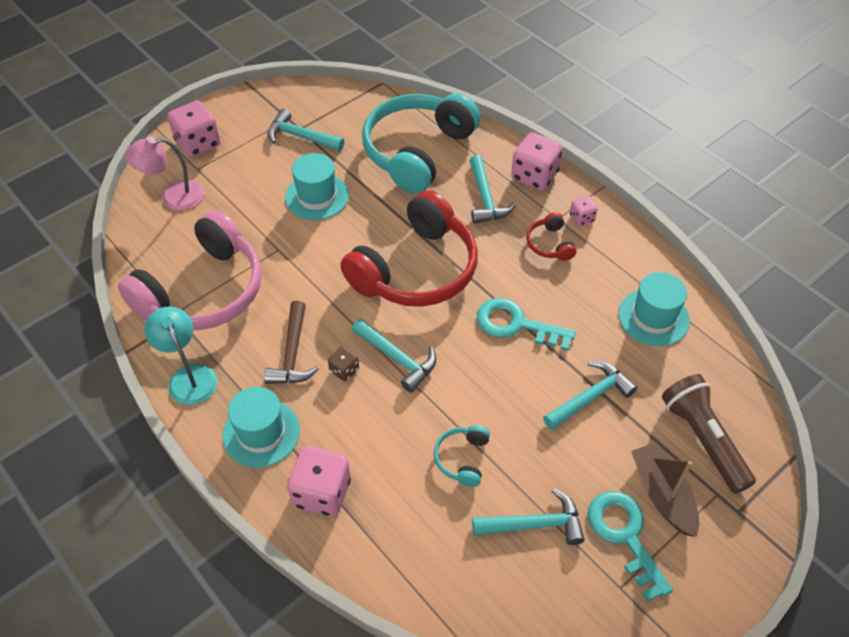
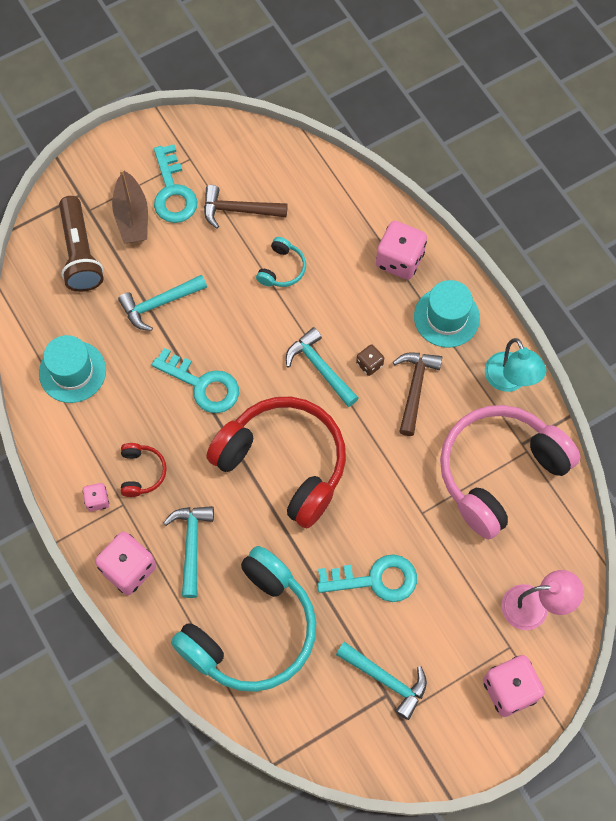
camera: 170 degrees left, 15 degrees up
turquoise hat [285,153,349,220] -> turquoise key [317,554,417,602]
red headphones [340,190,478,307] -> red headphones turned 75 degrees clockwise [206,397,346,528]
turquoise hammer [472,488,585,545] -> brown hammer [204,185,288,229]

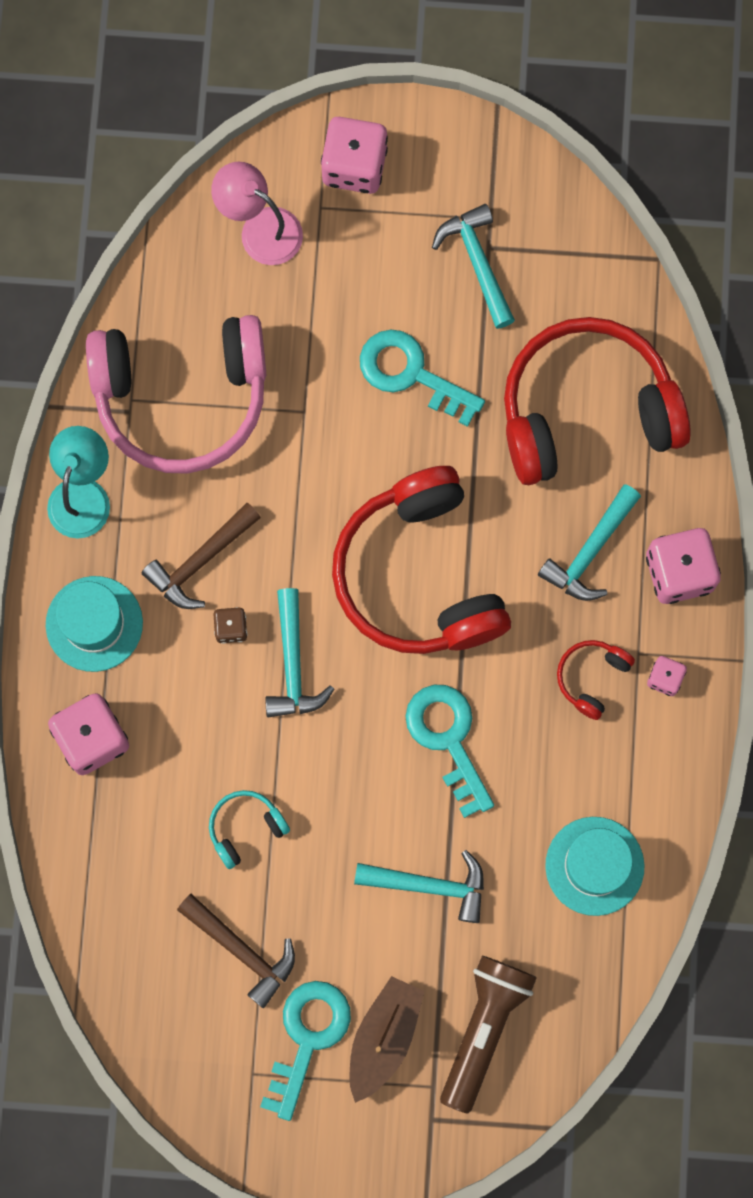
camera: 145 degrees left, 10 degrees up
turquoise headphones [171,546,316,692] -> red headphones [504,317,691,485]

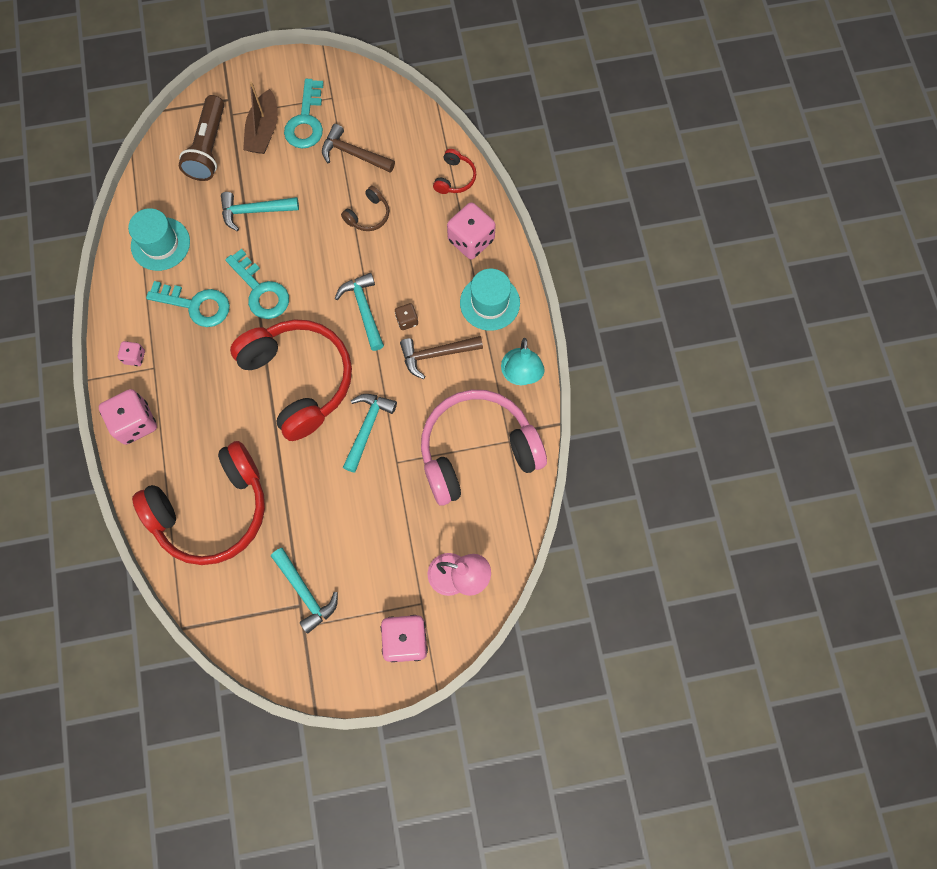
camera: 165 degrees right, 5 degrees down
brown hammer [141,503,261,609] -> brown hammer turned 135 degrees counterclockwise [400,336,483,379]
turquoise headphones [209,790,290,869] -> brown headphones [341,186,389,231]
turquoise key [360,330,485,427] -> turquoise key moved to [146,281,230,327]
turquoise hammer [538,484,641,601] -> turquoise hammer moved to [343,394,397,473]
red headphones [557,640,635,720] -> red headphones moved to [433,149,476,194]

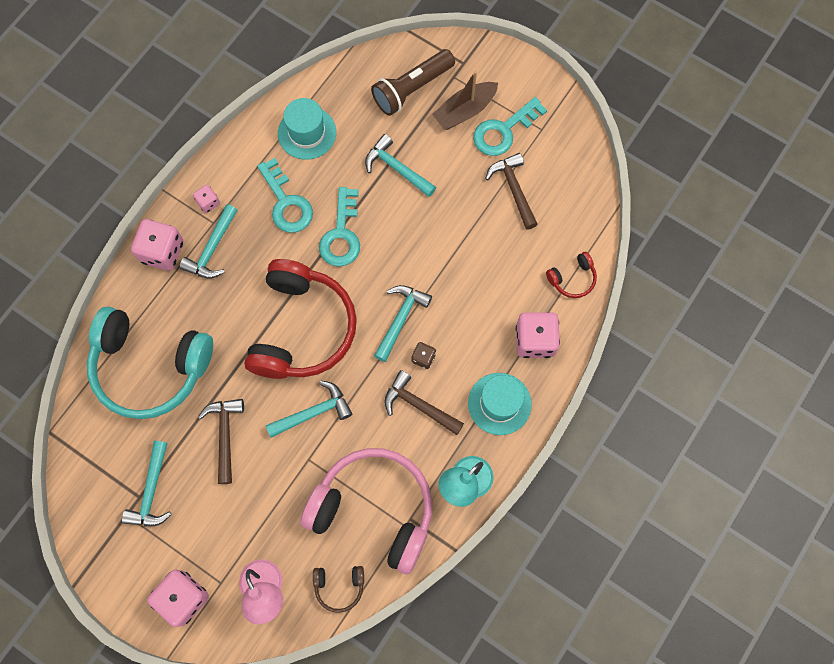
camera: 45 degrees right, 0 degrees up
red headphones [132,441,265,565] -> turquoise headphones [87,307,213,419]
brown headphones [341,186,389,231] -> brown headphones moved to [313,566,364,613]
none -> turquoise hammer [179,204,238,278]
none -> brown hammer [198,399,244,484]

